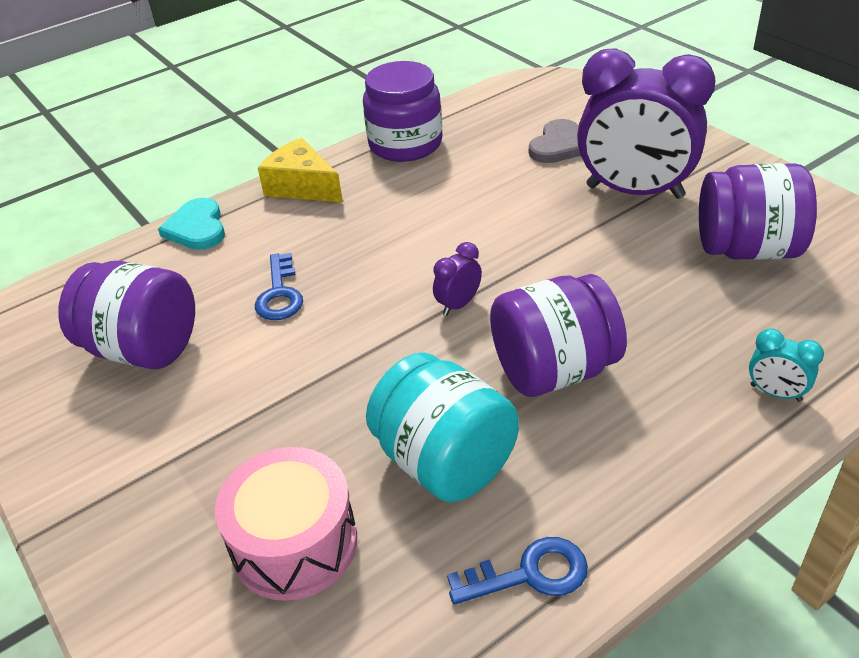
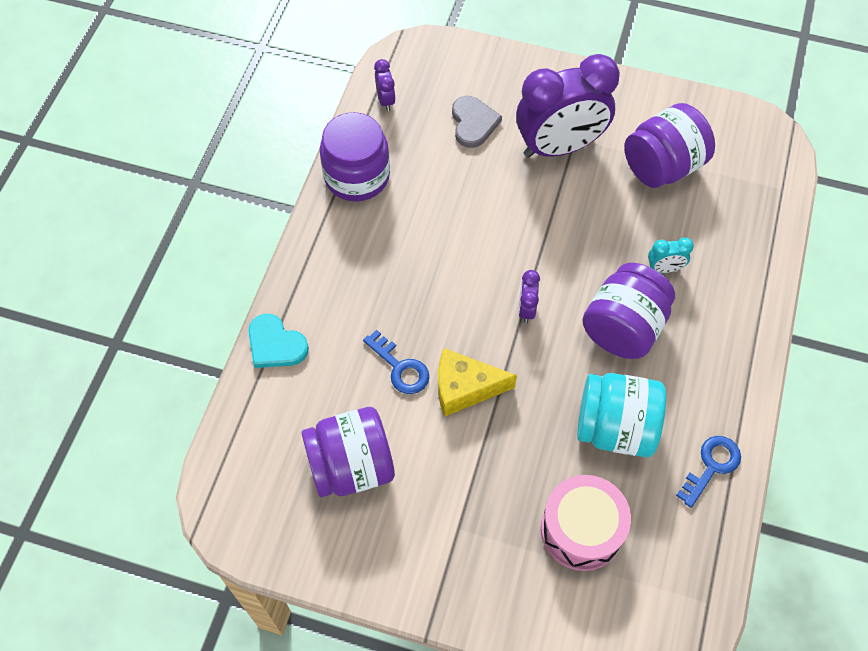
camera: 40 degrees left, 20 degrees up
yellow cheese [258,138,343,202] -> yellow cheese moved to [438,348,517,417]
turquoise clock [749,328,824,402] -> turquoise clock moved to [648,238,694,273]
none -> purple clock [374,59,396,111]

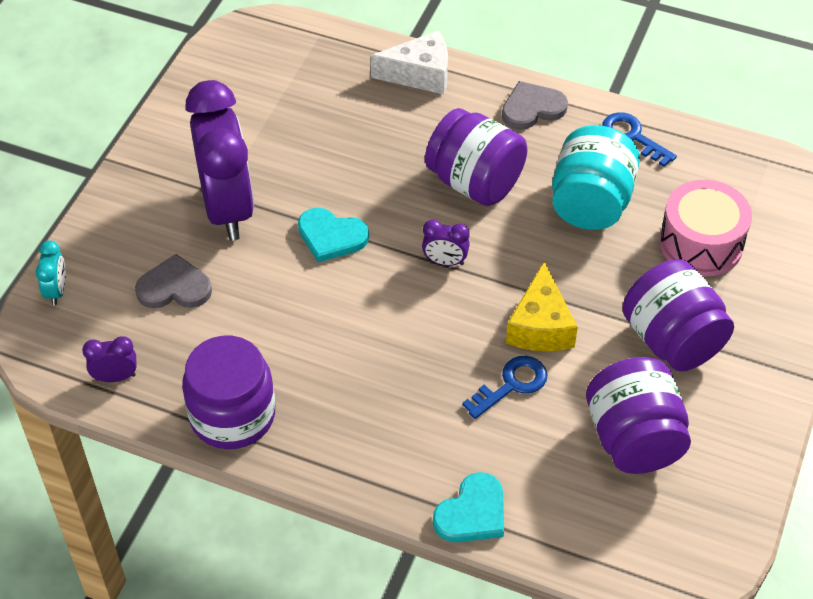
camera: 85 degrees left, 10 degrees down
purple jar [624,103,715,188] -> purple jar moved to [622,259,734,371]
turquoise clock [648,238,694,273] -> turquoise clock moved to [36,240,66,305]
none -> turquoise heart [298,208,369,262]
none -> white cheese [371,30,448,94]
none -> grey heart [502,81,568,130]

